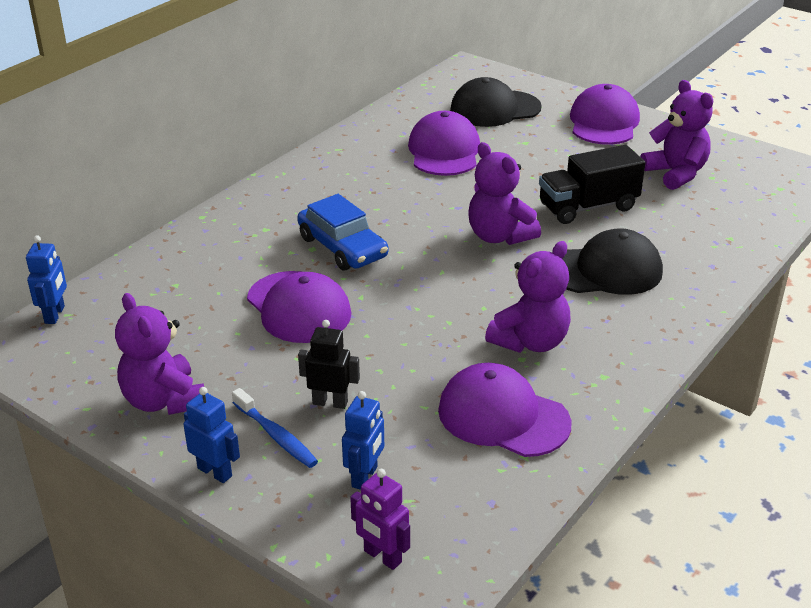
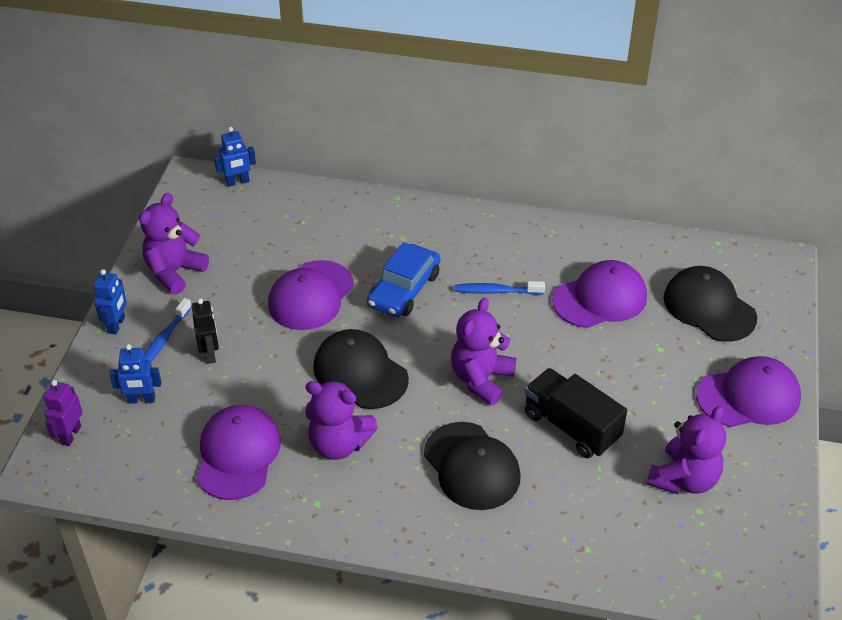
camera: 65 degrees right, 10 degrees up
none -> black cap [313,329,409,409]
none -> blue toothbrush [454,281,545,295]

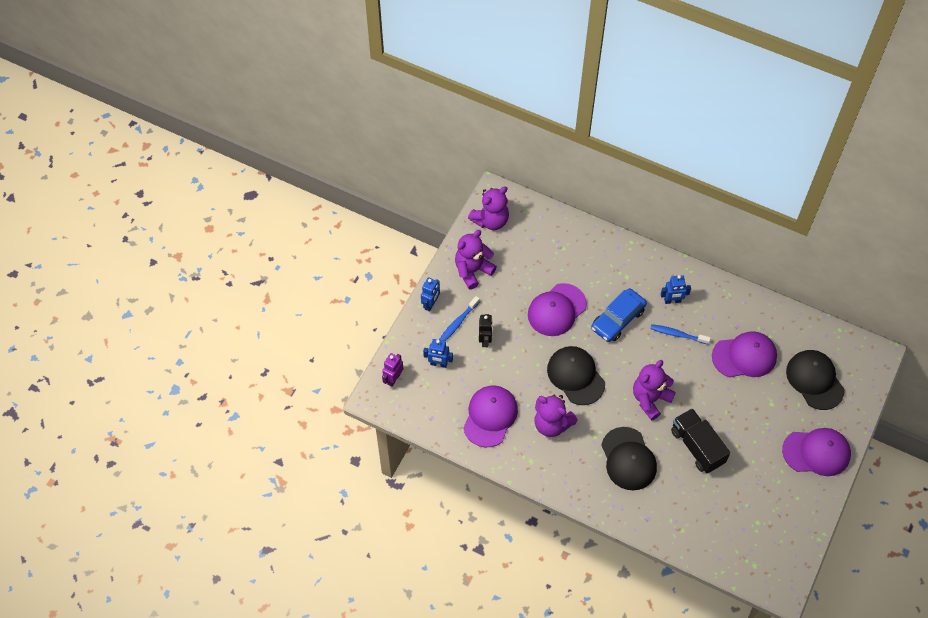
camera: 15 degrees right, 15 degrees up
blue robot [214,127,256,187] -> blue robot moved to [661,275,691,304]
purple teddy bear [647,406,726,494] -> purple teddy bear moved to [468,186,509,230]

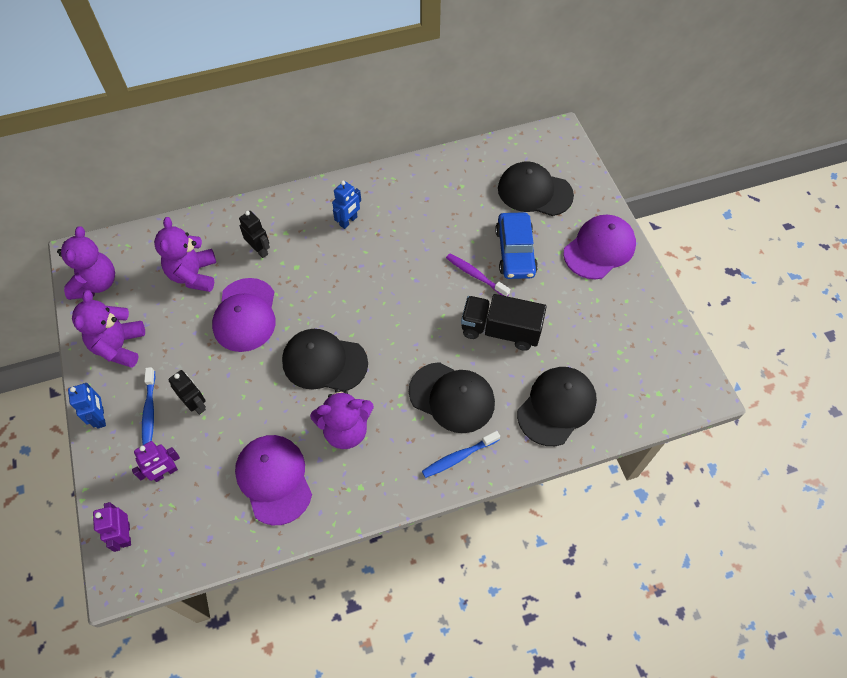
camera: 45 degrees left, 0 degrees up
blue robot [423,339,453,368] -> purple robot [132,441,180,482]
blue car [591,288,647,342] -> blue car moved to [495,212,538,279]
purple teddy bear [633,360,676,421] -> purple teddy bear moved to [154,217,216,292]
blue toothbrush [650,324,711,344] -> blue toothbrush moved to [422,431,500,478]
purple cap [712,331,777,377] -> none
none -> black robot [239,211,270,258]
none -> purple toothbrush [446,253,510,296]
none -> black cap [517,367,597,446]

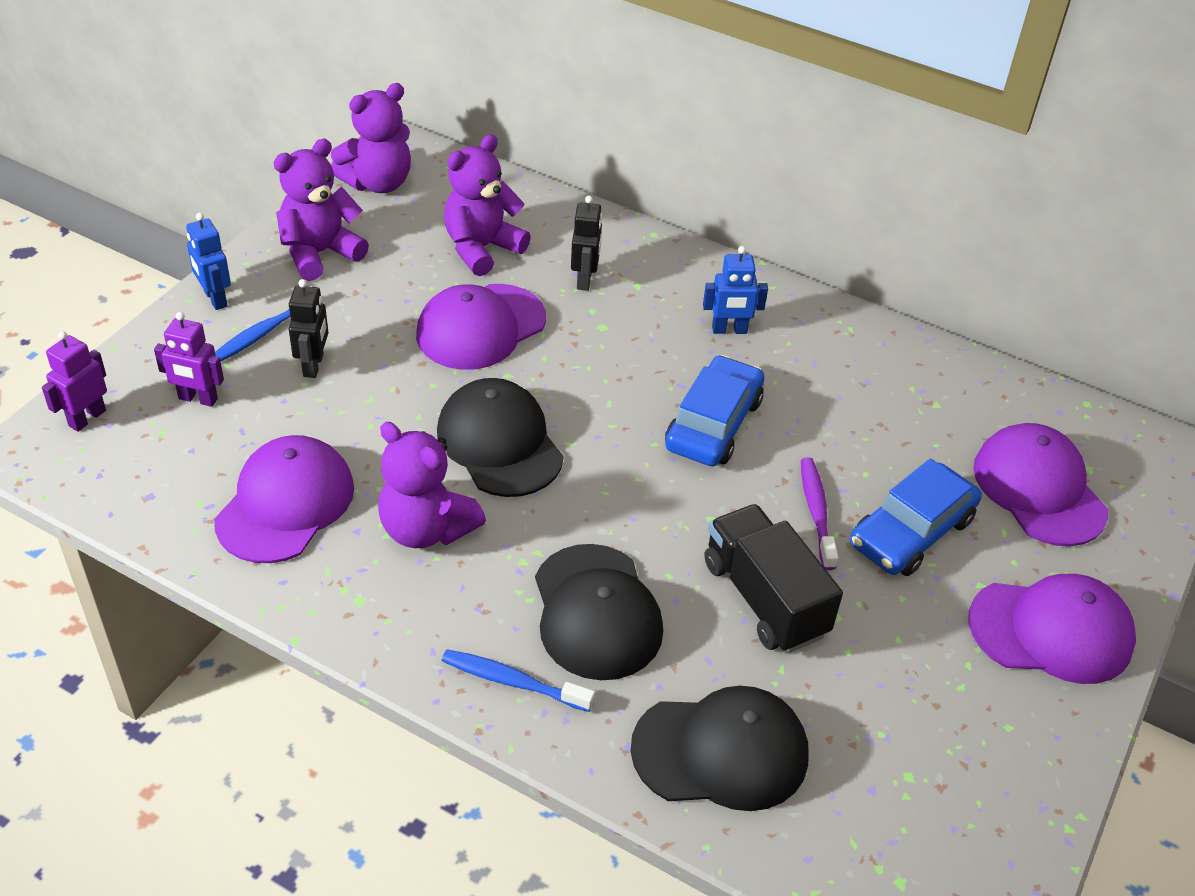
camera: 45 degrees right, 15 degrees down
blue robot [68,383,106,428] -> blue robot turned 120 degrees clockwise [186,213,231,310]
black cap [498,161,574,216] -> purple cap [973,423,1108,546]
none -> blue car [665,355,765,466]

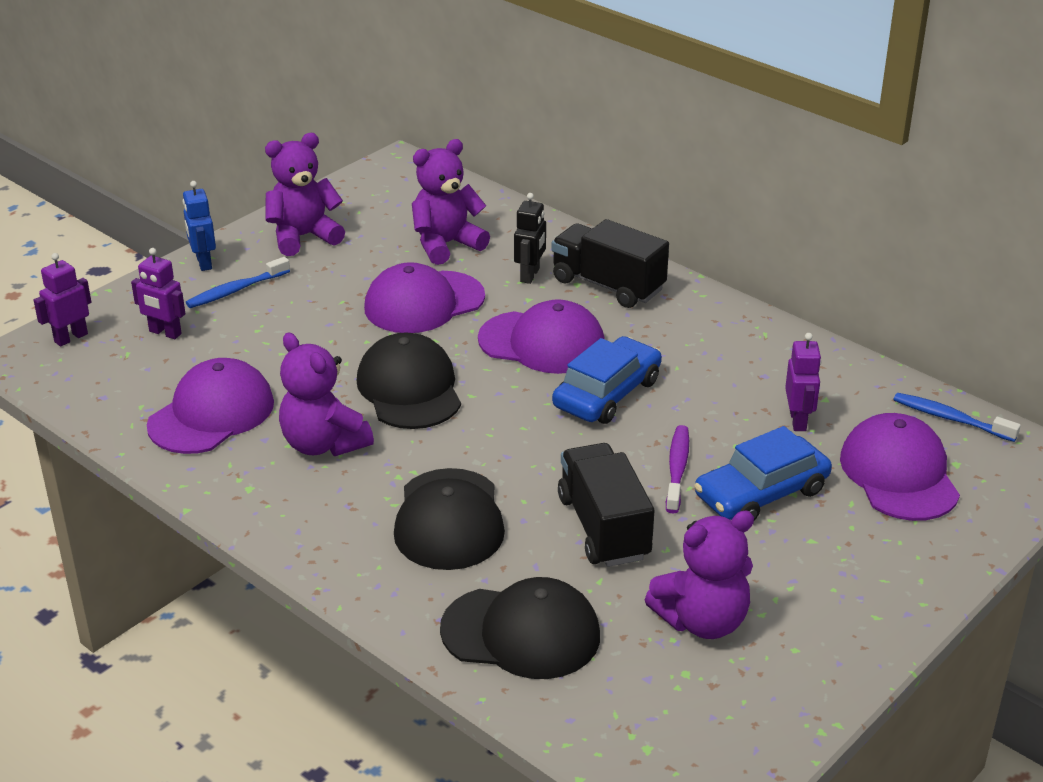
camera: 15 degrees right, 10 degrees down
black robot [289,279,329,378] -> none
purple teddy bear [331,83,411,193] -> purple teddy bear moved to [645,510,754,639]
blue toothbrush [442,649,595,712] -> blue toothbrush moved to [893,393,1021,442]
blue robot [703,246,768,334] -> none
purple cap [968,574,1136,684] -> purple cap moved to [478,299,605,374]
none -> black truck [551,219,669,308]
none -> purple robot [785,333,822,431]

